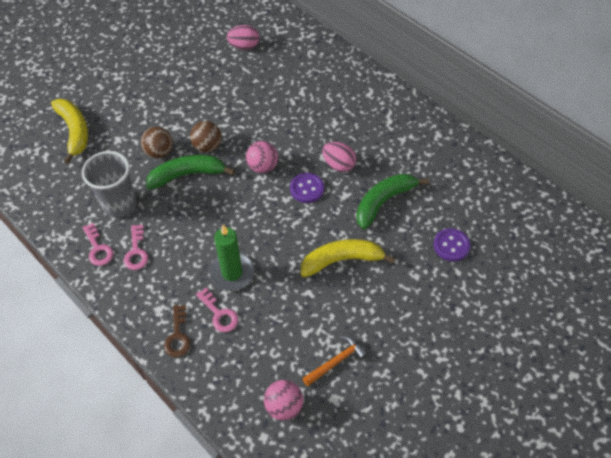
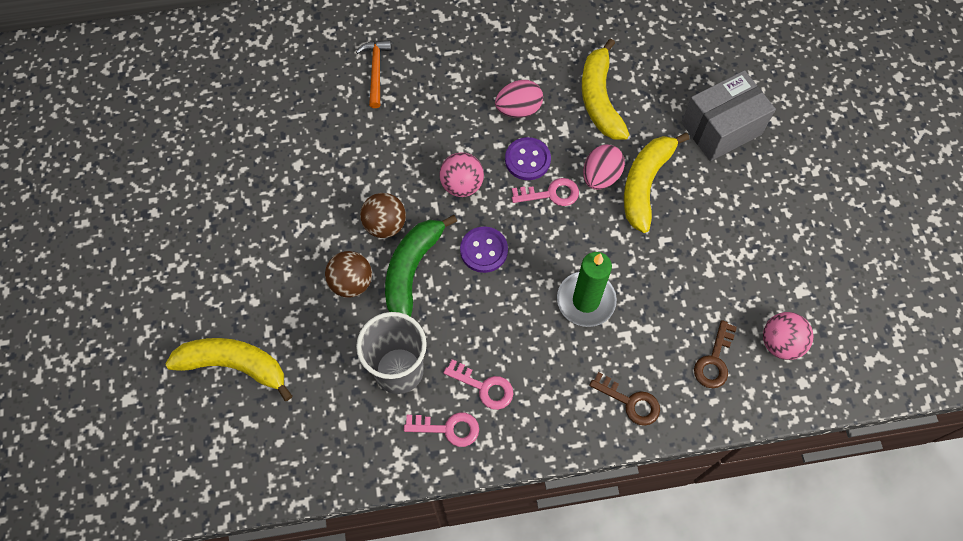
camera: 55 degrees left, 10 degrees up
pink key [196,288,238,332] -> pink key moved to [512,178,579,206]
pink egg [227,25,259,50] -> pink egg moved to [583,145,625,190]
orange hammer [302,336,368,386] -> orange hammer moved to [356,40,392,108]
green banana [357,174,429,229] -> yellow banana [582,39,630,139]
purple button [434,228,470,261] -> purple button moved to [460,226,508,273]
none -> grey box [681,70,776,161]
none -> brown key [694,320,737,388]

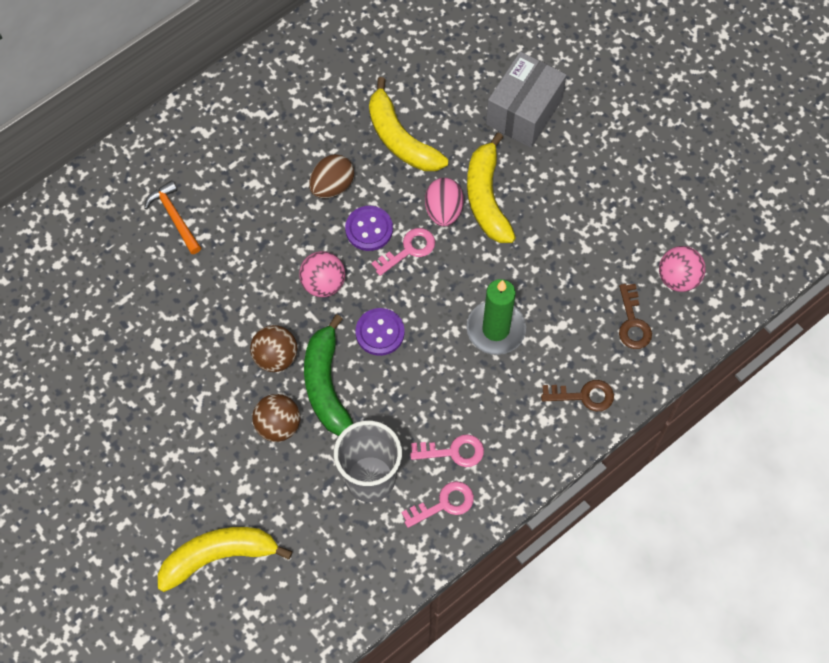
camera: 30 degrees left, 0 degrees up
pink egg [495,80,543,118] -> brown egg [309,154,354,198]

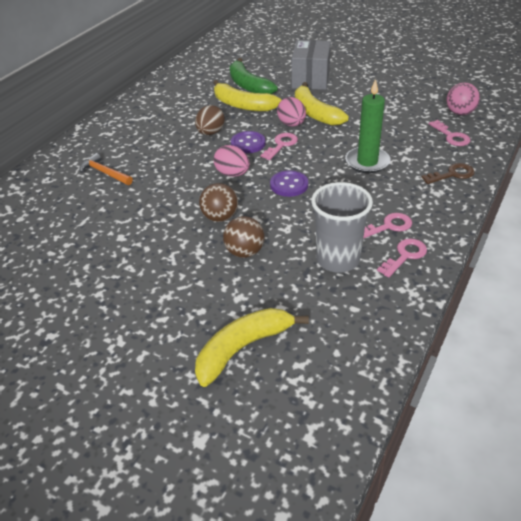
camera: 20 degrees left, 25 degrees down
pink ball [299,251,345,297] -> pink egg [214,145,250,177]
green banana [304,314,353,436] -> green banana moved to [230,58,278,94]
brown key [619,284,652,349] -> pink key [429,120,471,146]

